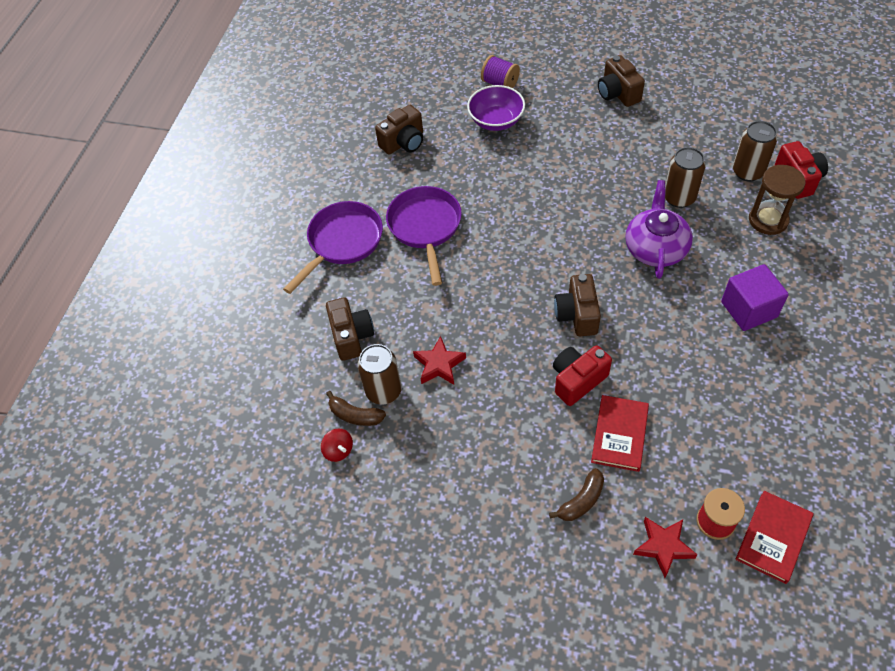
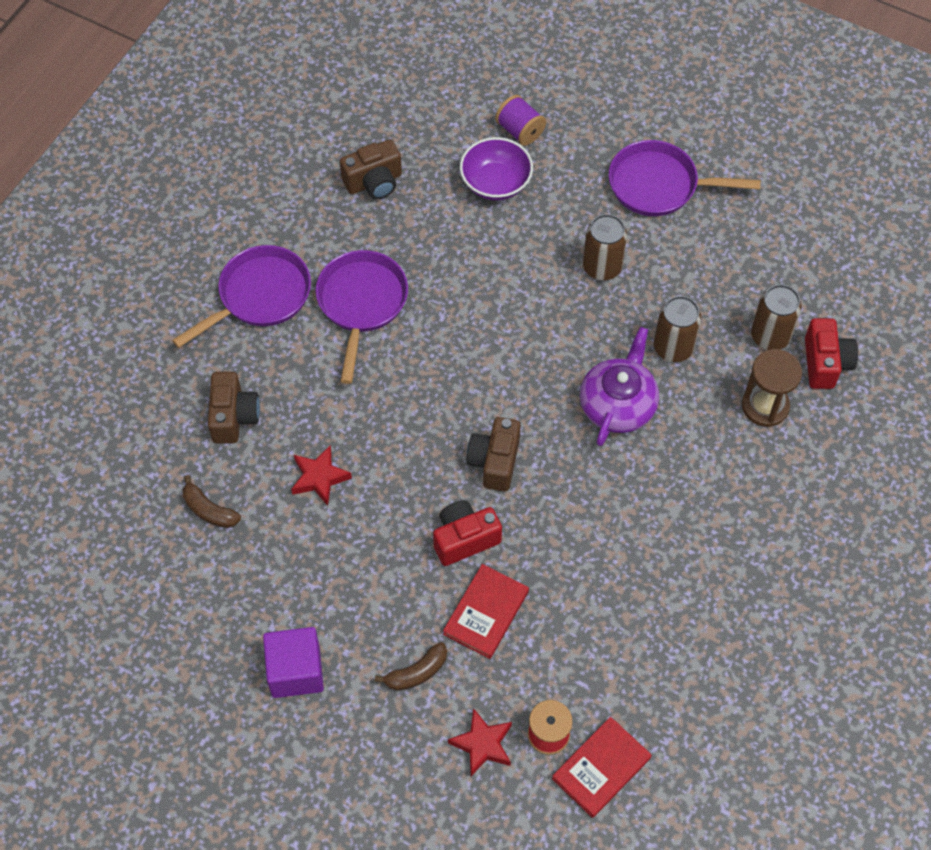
camera: 10 degrees right, 5 degrees up
red spinning top [321,429,353,462] -> none
brown can [357,344,402,404] -> brown can moved to [583,214,627,281]
brown camera [598,55,645,107] -> purple pan [609,140,761,216]
purple cube [721,264,789,331] -> purple cube moved to [263,627,324,698]

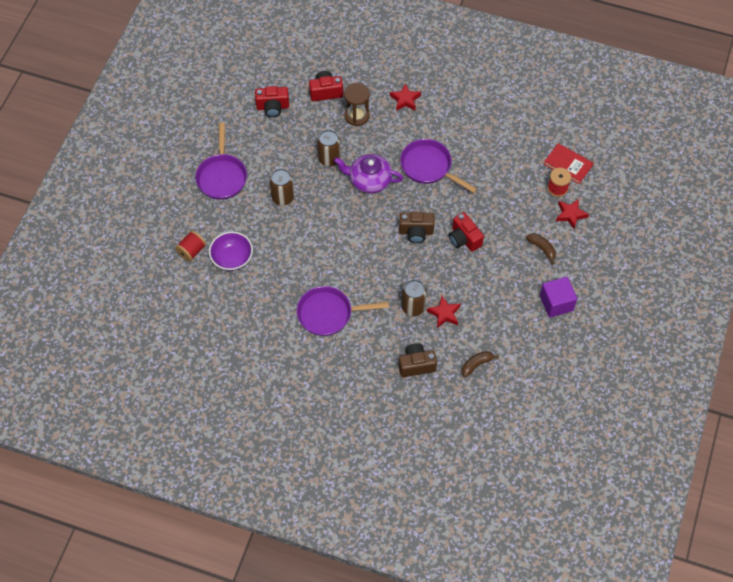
camera: 100 degrees left, 0 degrees up
purple pan [172,245,311,348] -> purple pan moved to [400,139,477,193]
brown banana [183,475,241,528] -> brown banana turned 150 degrees counterclockwise [462,351,499,377]
brown camera [340,139,402,199] -> none
red book [443,564,529,659] -> none
purple spool [495,95,546,146] -> red spool [175,231,206,262]
brown can [751,284,802,350] -> brown can moved to [402,280,427,316]
none -> red camera [255,86,289,117]
none -> red star [390,83,421,111]

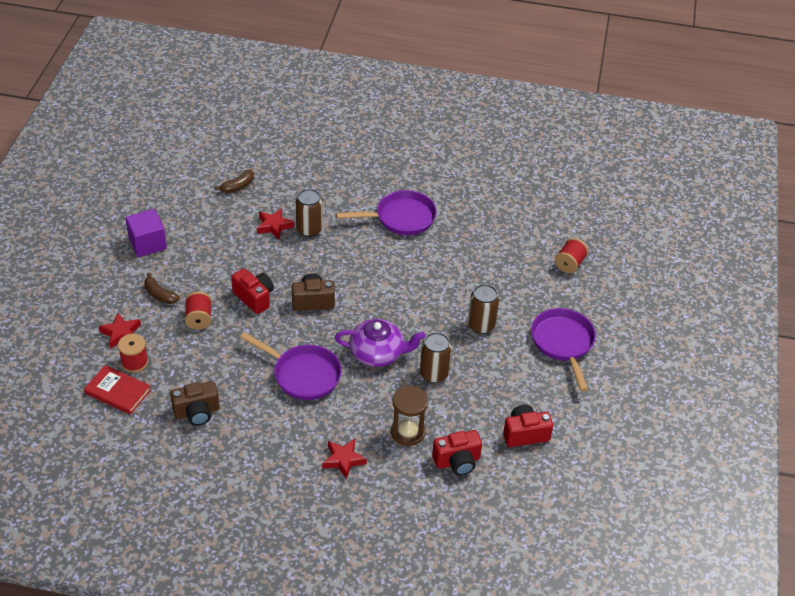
camera: 170 degrees right, 15 degrees down
purple bowl [209,232,253,271] -> none
brown camera [398,343,437,377] -> brown camera moved to [170,381,219,426]
none -> red spool [185,291,212,330]

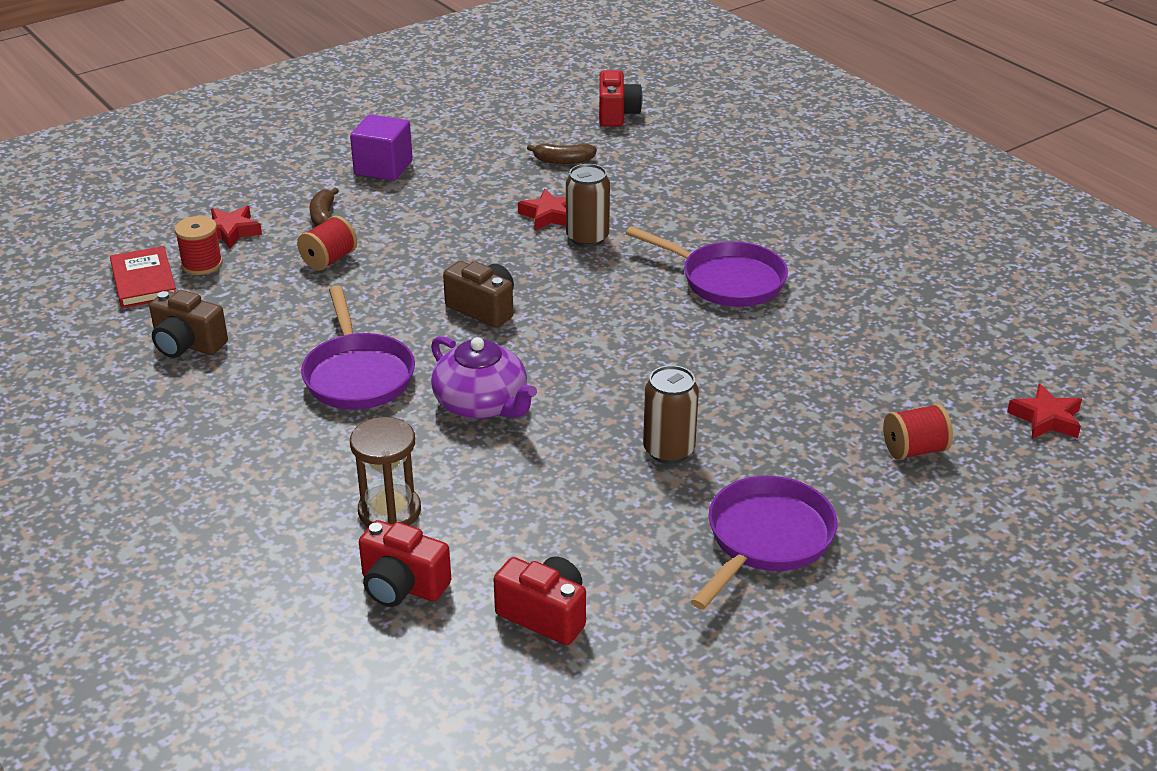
camera: 45 degrees right, 10 degrees down
red camera [231,269,274,314] -> red camera moved to [599,70,643,126]
red star [322,439,367,480] -> red star moved to [1007,384,1082,439]
brown can [420,332,451,383] -> none

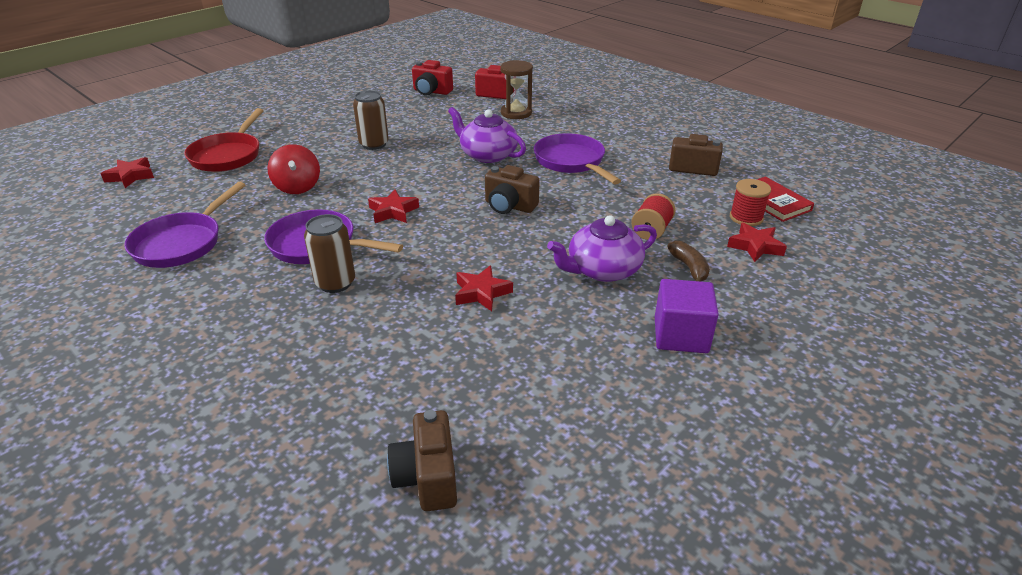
camera: 170 degrees right, 0 degrees up
brown banana [527,143,597,164] -> none
brown can [566,164,610,247] -> brown can moved to [304,214,355,293]
red camera [599,70,643,126] -> brown camera [387,410,457,511]
purple pan [690,476,837,610] -> purple pan moved to [124,182,246,268]
red spool [883,404,953,460] -> red pan [184,108,264,172]
none -> red spinning top [268,144,320,194]
none -> red star [368,190,419,223]
none -> purple teapot [547,215,657,282]

